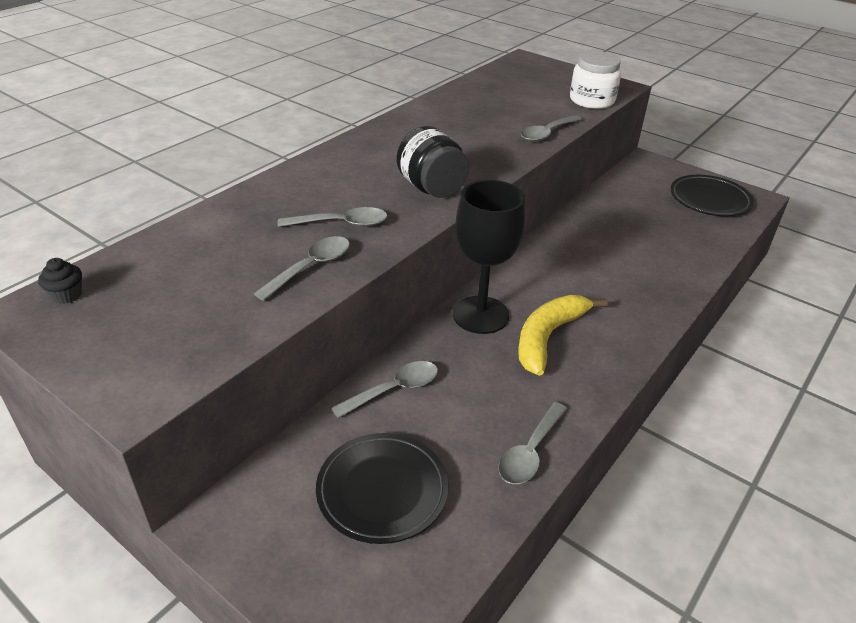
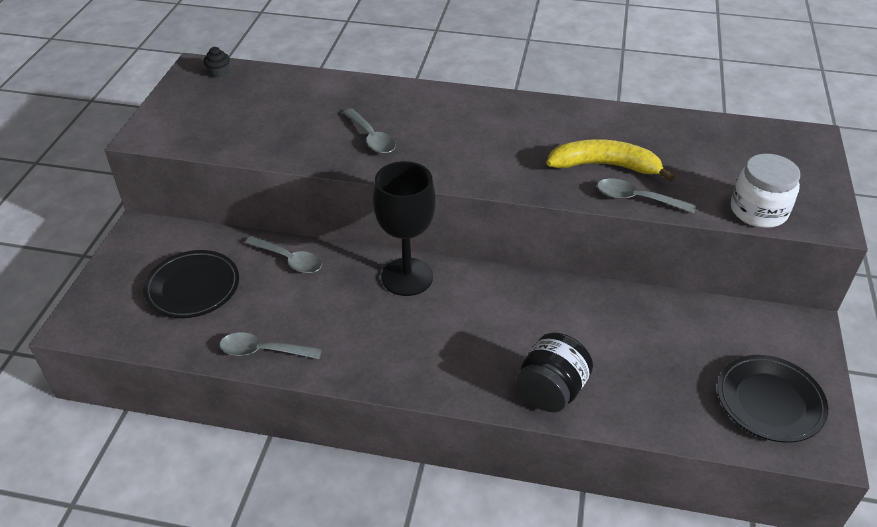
camera: 65 degrees right, 5 degrees up
grey spoon [254,236,350,301] -> none
black jar [396,126,469,198] -> black jar moved to [517,332,593,412]
yellow banana [518,295,608,376] -> yellow banana moved to [547,139,675,182]

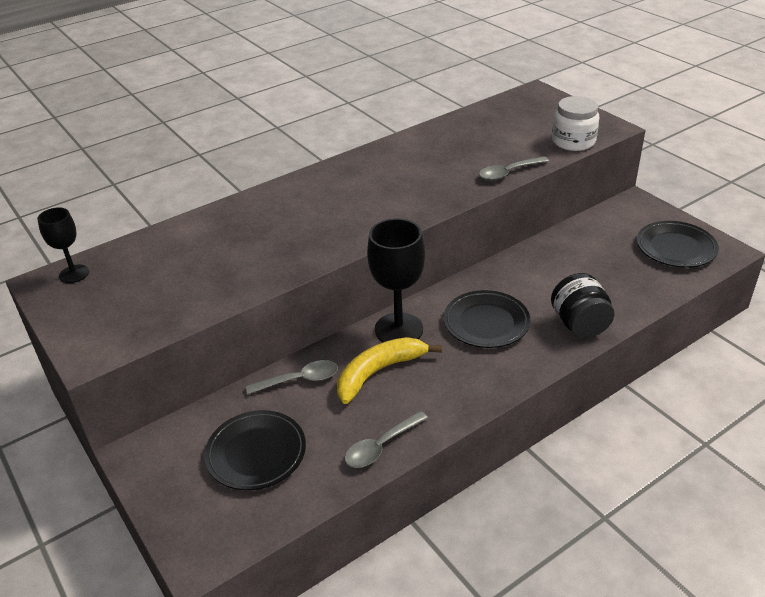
camera: 45 degrees left, 5 degrees down
black cupcake [203,47,230,78] -> black goblet [37,207,89,283]
grey spoon [343,108,396,154] -> none
yellow banana [547,139,675,182] -> yellow banana moved to [337,337,442,404]
none -> black plate [444,290,530,348]

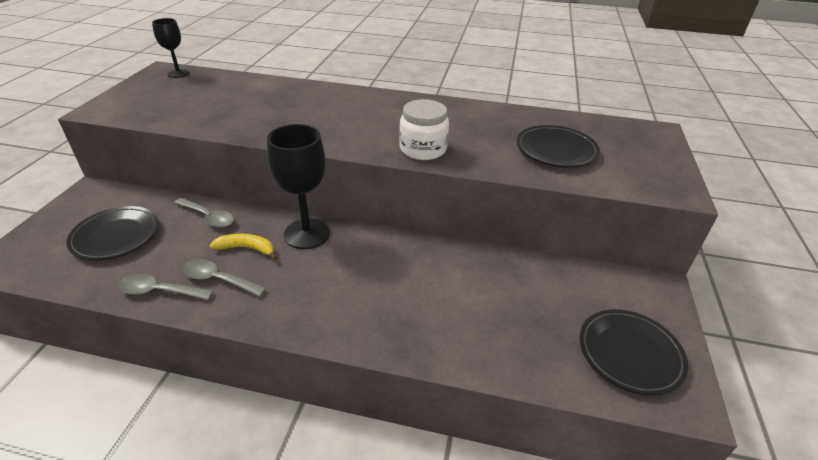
camera: 45 degrees right, 0 degrees up
yellow banana [337,337,442,404] -> yellow banana [209,234,277,260], size x0.63
black plate [444,290,530,348] -> black plate moved to [517,125,600,168]
grey spoon [479,156,549,181] -> grey spoon moved to [182,259,266,297]
black jar [551,273,615,338] -> none
white jar [552,96,599,151] -> white jar moved to [399,99,449,160]

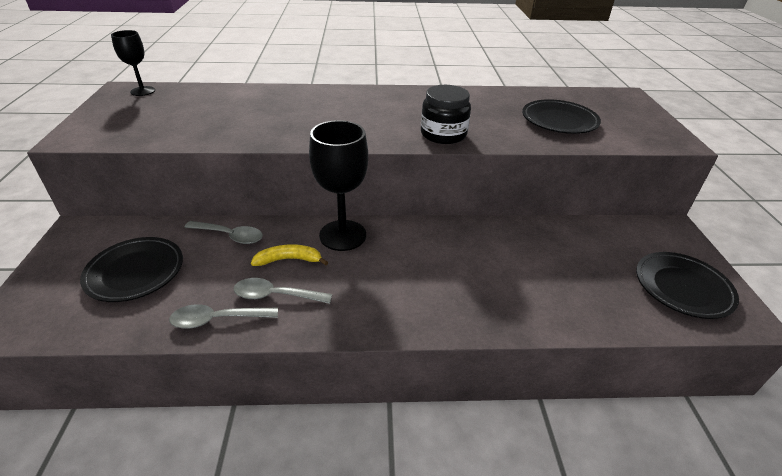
camera: 15 degrees left, 0 degrees up
white jar [399,99,449,160] -> black jar [421,85,471,144]

